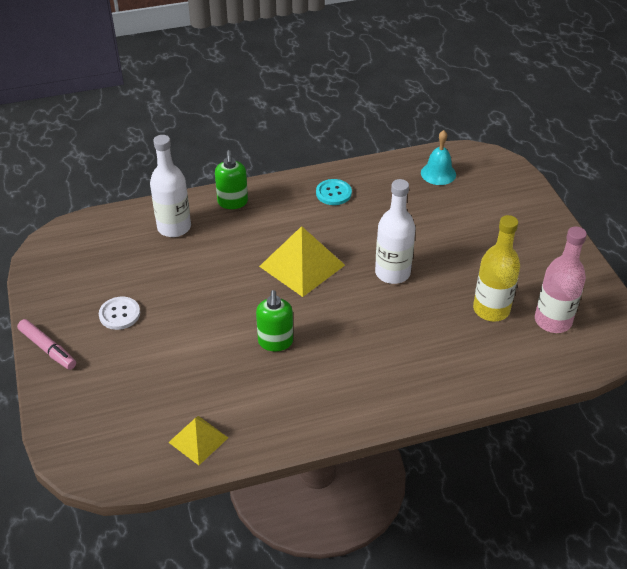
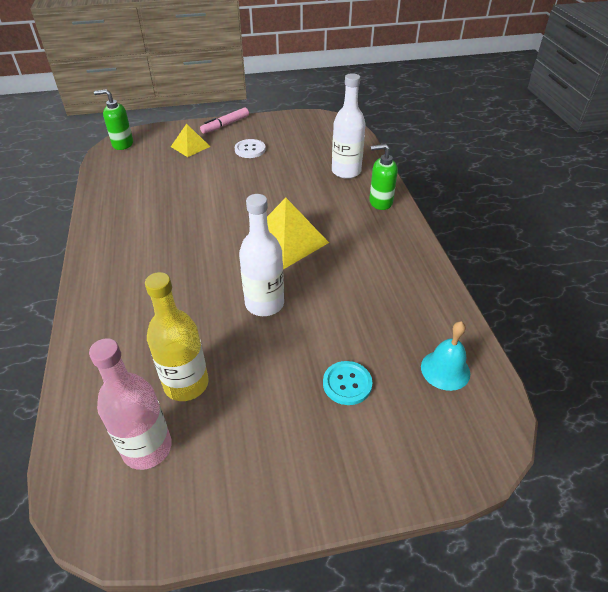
camera: 95 degrees right, 0 degrees up
yellow pyramid [168,416,228,465] -> yellow pyramid moved to [171,124,210,157]
green soap dispenser [256,290,293,351] -> green soap dispenser moved to [94,89,133,150]
turquoise button [316,179,352,205] -> turquoise button moved to [323,361,372,405]

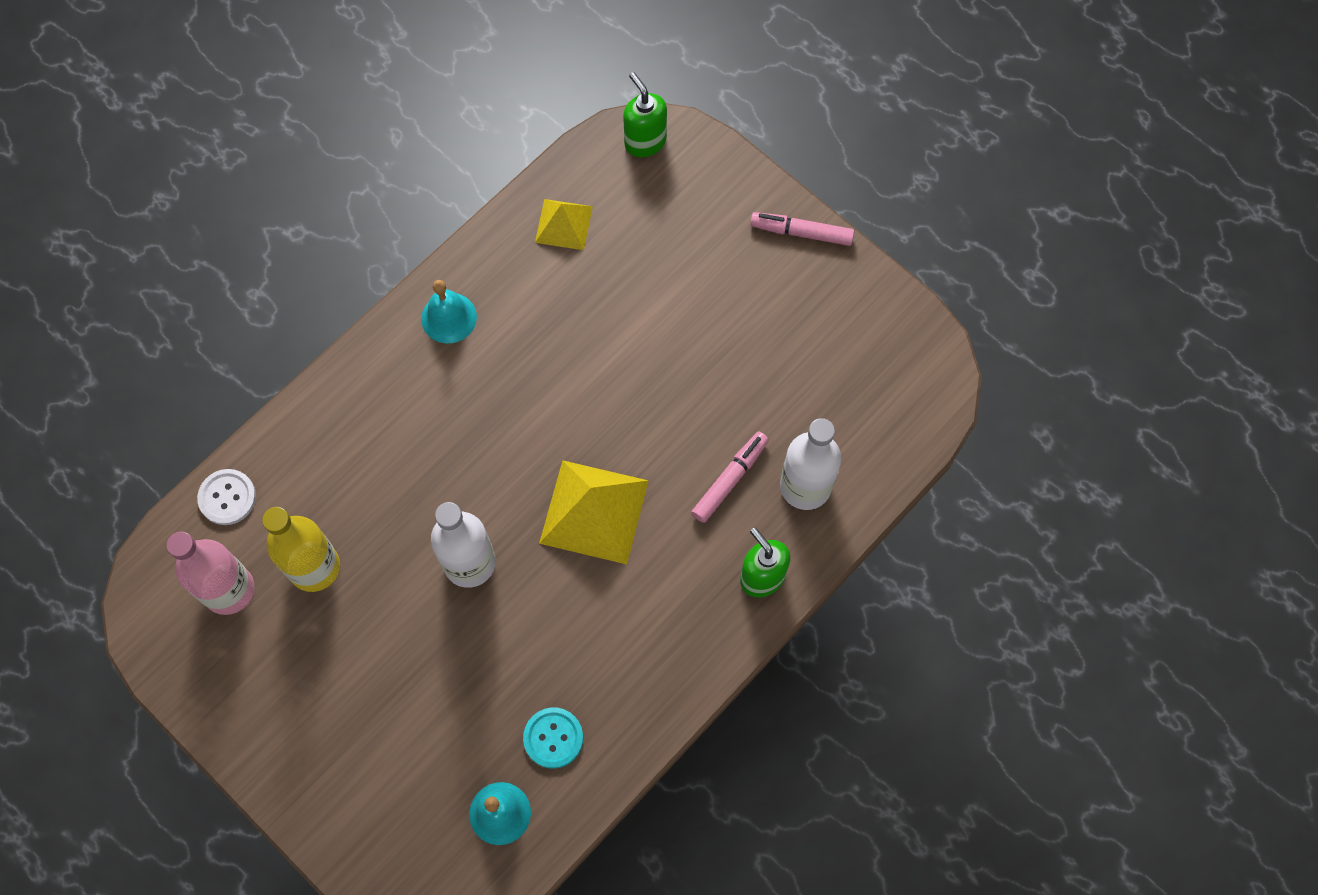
camera: 55 degrees right, 25 degrees up
yellow pyramid [171,124,210,157] -> yellow pyramid moved to [535,199,593,250]
white button [235,139,266,158] -> white button moved to [197,469,256,525]
turquoise button [323,361,372,405] -> turquoise button moved to [523,707,583,768]
none -> turquoise bell [421,280,477,343]
none -> pink marker [691,431,769,523]

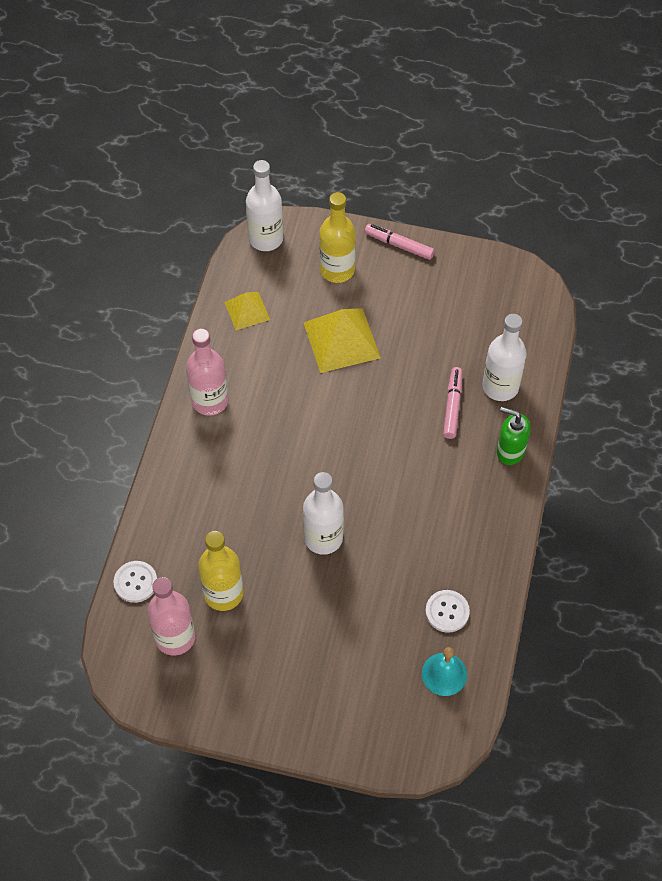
camera: 30 degrees left, 10 degrees down
turquoise bell [421,280,477,343] -> pink bottle [186,328,229,416]
turquoise button [523,707,583,768] -> white button [425,590,470,633]
yellow pyramid [539,460,649,564] -> yellow pyramid moved to [304,308,381,373]
green soap dispenser [623,72,667,157] -> white bottle [246,160,283,251]
pink marker [750,212,854,246] -> pink marker turned 45 degrees clockwise [365,224,435,260]
none -> yellow bottle [319,192,356,283]

